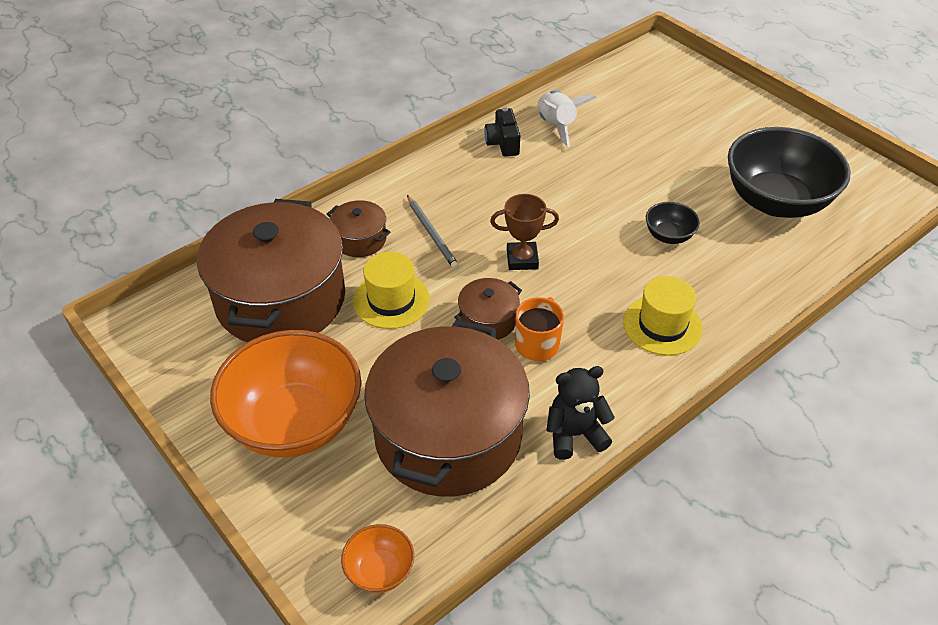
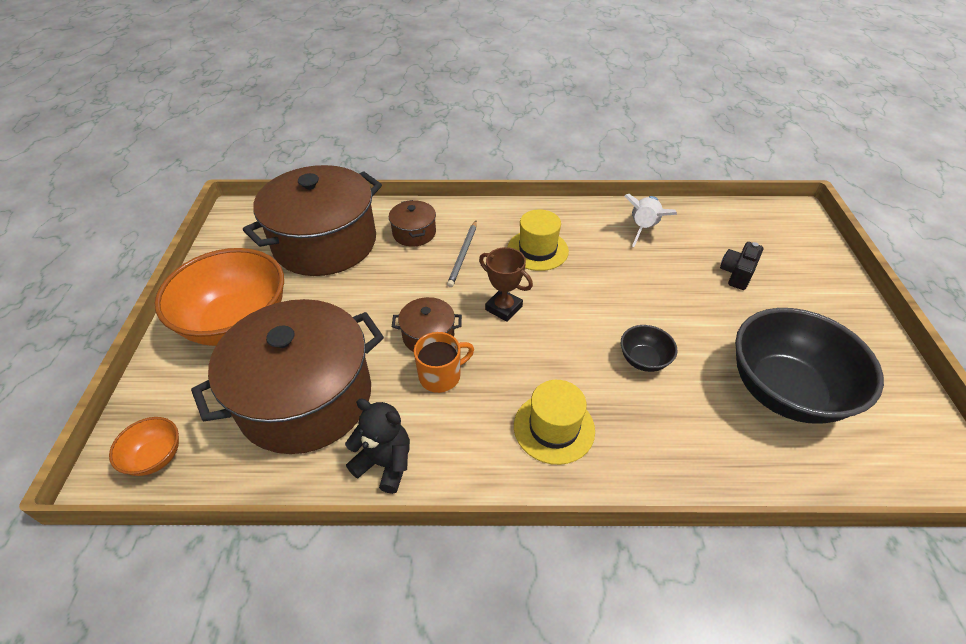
camera: 40 degrees right, 0 degrees up
yellow hat [353,252,430,329] -> yellow hat moved to [508,210,569,271]
black camera [484,107,520,157] -> black camera moved to [720,242,763,290]

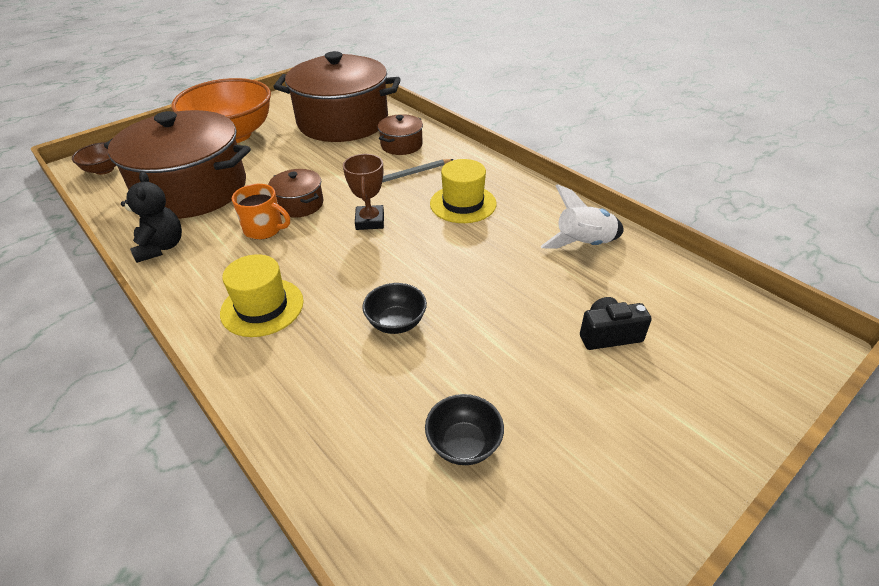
camera: 50 degrees right, 5 degrees down
orange bowl [109,417,179,476] -> brown bowl [72,142,117,175]
black bowl [735,308,884,424] -> black bowl [425,394,504,465], size x0.44

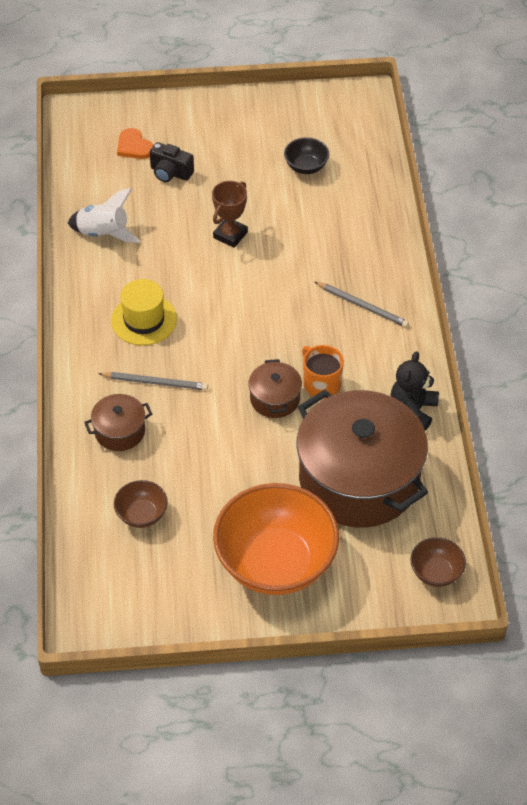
camera: 145 degrees left, 10 degrees up
yellow hat [220,254,304,337] -> grey pencil [315,282,409,327]
brown pot [273,51,401,142] -> brown bowl [114,480,168,528]
brown trophy [343,154,384,230] -> brown trophy moved to [212,181,248,248]
black bowl [362,283,427,334] -> none
none -> orange heart [117,128,154,159]

